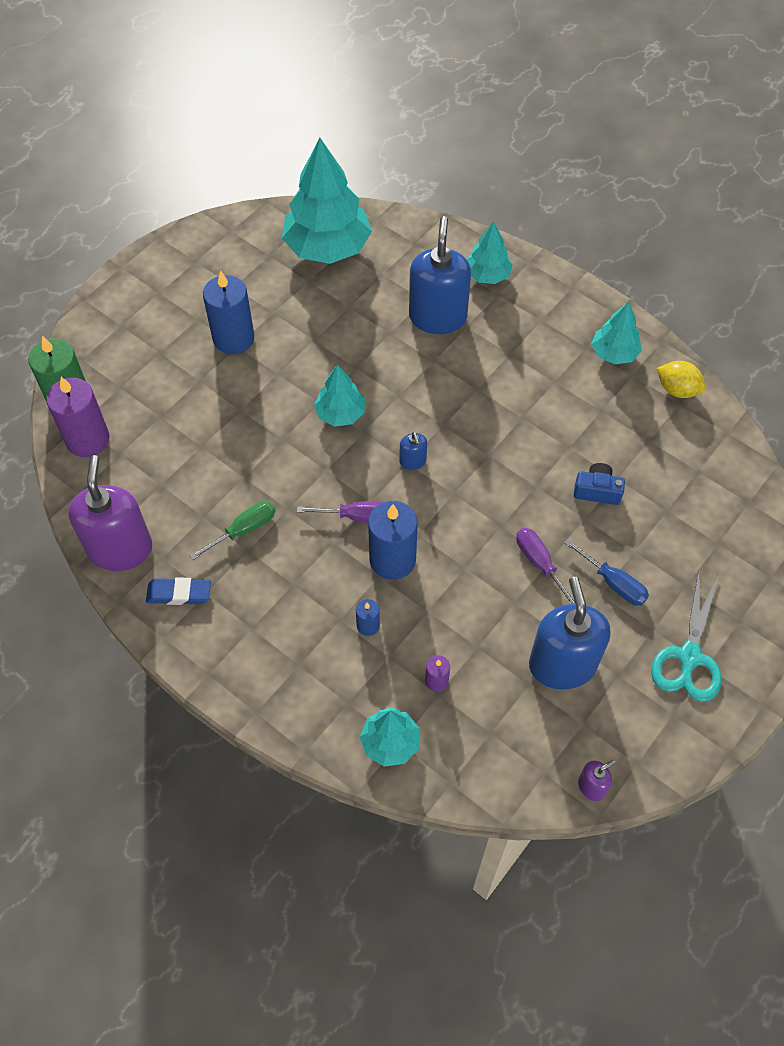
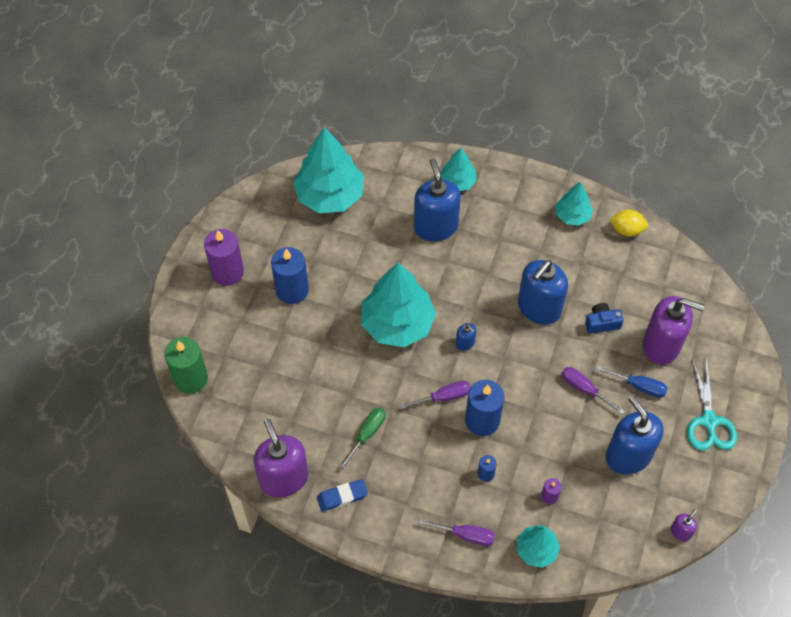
camera: 20 degrees left, 0 degrees up
purple candle [46,377,110,457] -> purple candle moved to [204,229,244,286]
turquoise tree [314,365,365,427] -> turquoise tree [361,263,436,347], size x1.89
none -> purple screwdriver [418,519,495,546]
none -> blue soap dispenser [518,260,568,325]
none -> purple soap dispenser [643,296,705,365]

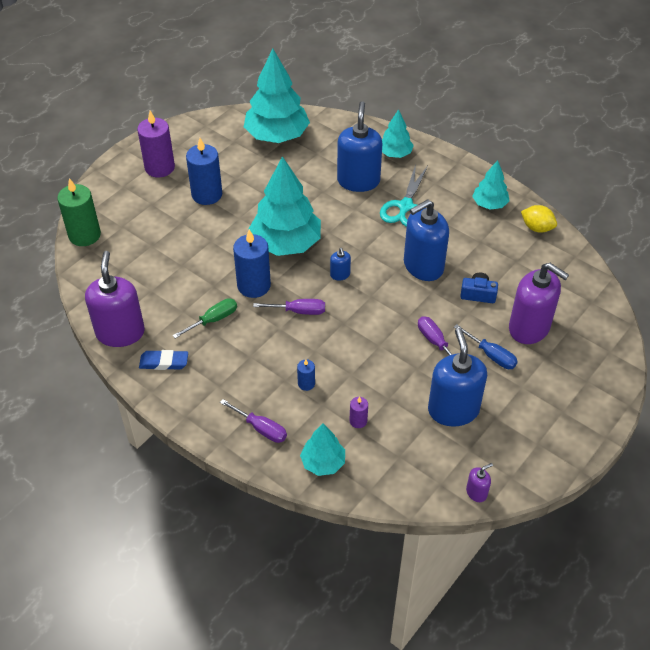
camera: 20 degrees right, 10 degrees down
blue candle [465,380,504,436] -> blue candle moved to [233,229,271,298]
turquoise scissors [687,359,737,450] -> turquoise scissors moved to [380,165,428,227]

